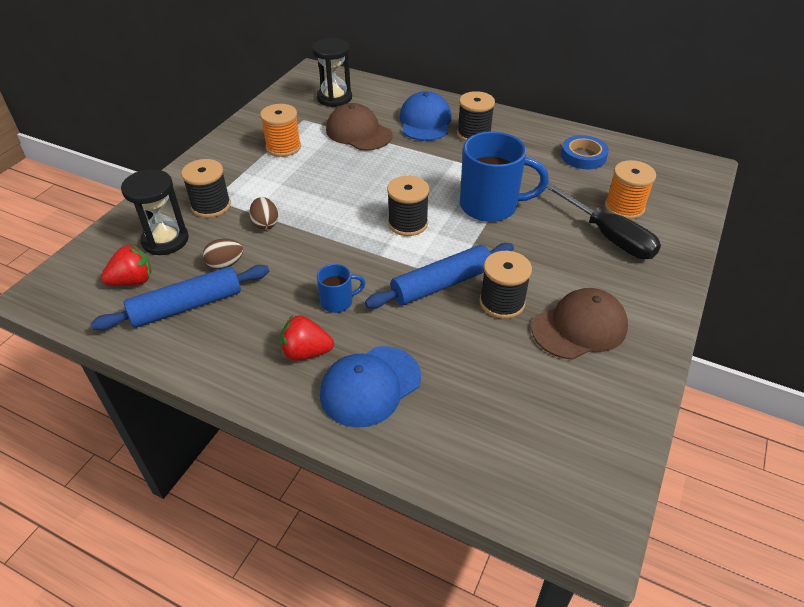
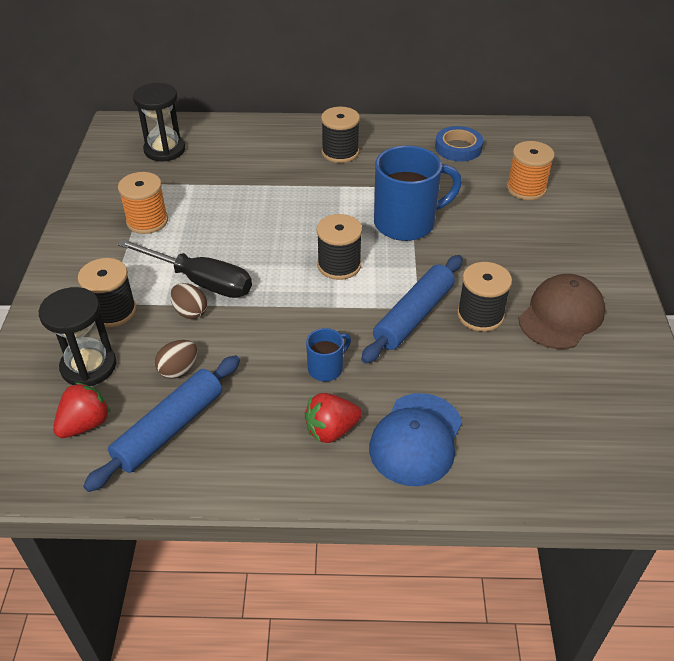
camera: 25 degrees left, 0 degrees up
brown cap [326,103,393,151] -> none
blue cap [400,91,452,141] -> none
black screwdriver [546,182,661,259] -> black screwdriver moved to [118,239,252,298]

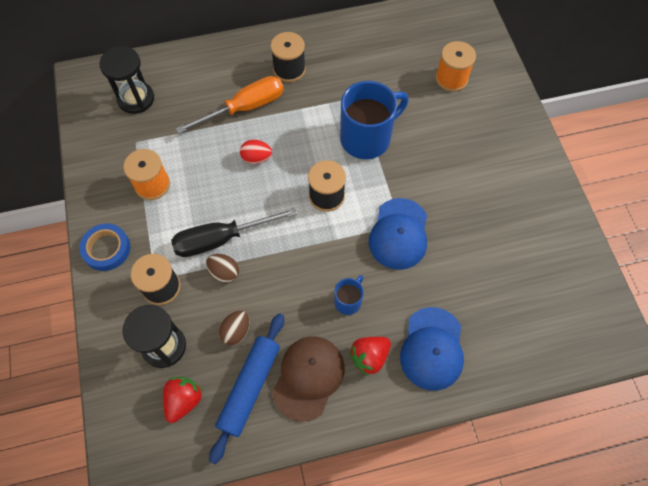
camera: 15 degrees left, 20 degrees up
black screwdriver [118,239,252,298] -> black screwdriver turned 150 degrees clockwise [171,207,297,257]
blue rolling pin [361,255,463,364] -> blue cap [369,198,427,270]
blue tape [435,126,483,162] -> blue tape moved to [79,223,130,271]
black spool [457,262,512,332] -> none
brown cap [518,274,605,349] -> brown cap moved to [272,336,345,421]
none -> orange screwdriver [176,76,284,134]
none -> red egg [240,140,272,164]

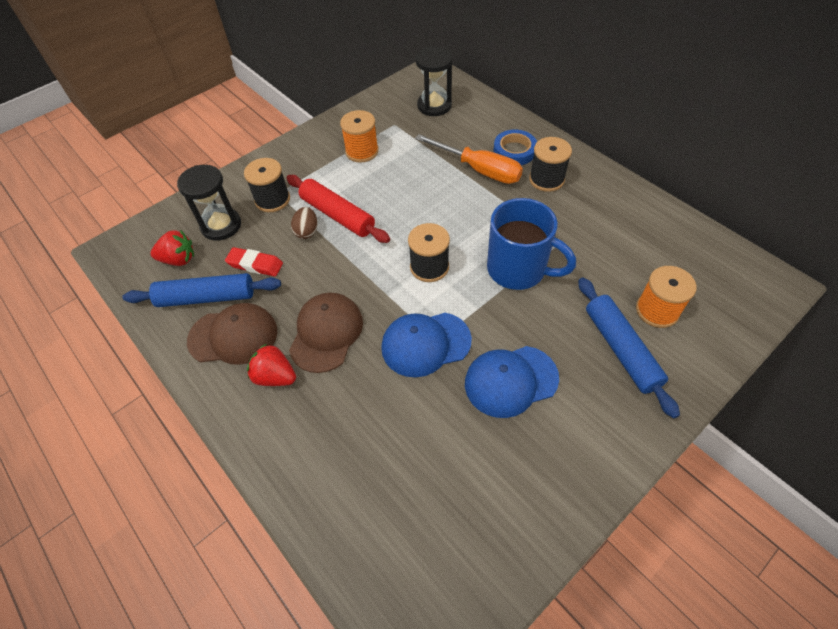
camera: 65 degrees right, 10 degrees down
blue tape [79,223,130,271] -> blue tape moved to [494,130,537,165]
black screwdriver [171,207,297,257] -> red rolling pin [287,175,390,243]
brown egg [219,310,249,345] -> red eraser [225,247,283,277]
red egg [240,140,272,164] -> none
blue mug [334,275,364,315] -> brown cap [289,293,363,373]
blue cap [400,307,464,391] -> blue cap moved to [465,346,559,418]
none -> blue rolling pin [578,278,680,418]

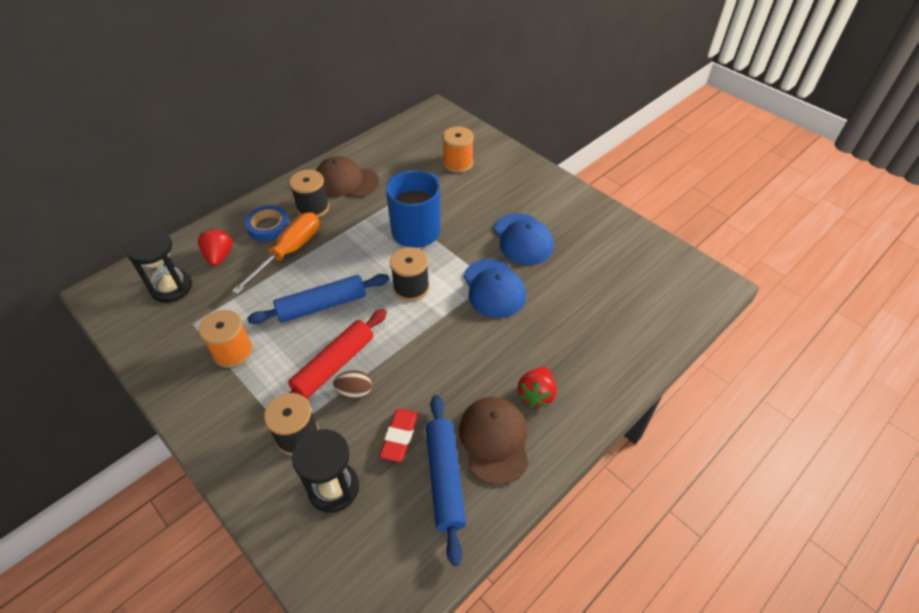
camera: 95 degrees left, 5 degrees down
red strawberry [150,230,194,266] -> red strawberry moved to [198,228,233,266]
brown cap [289,293,363,373] -> brown cap moved to [316,156,379,197]
blue rolling pin [578,278,680,418] -> blue rolling pin moved to [247,274,389,324]

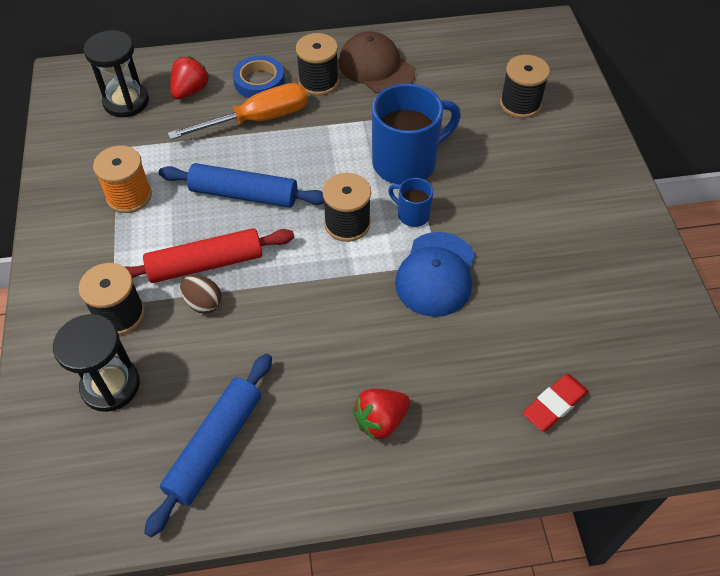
camera: 35 degrees right, 5 degrees up
red eraser [380,409,418,462] -> red eraser moved to [523,374,588,431]
orange spool [442,126,474,173] -> black spool [500,55,550,118]
brown cap [459,397,529,485] -> none
blue cap [494,213,554,265] -> none
none -> blue mug [388,178,433,227]

